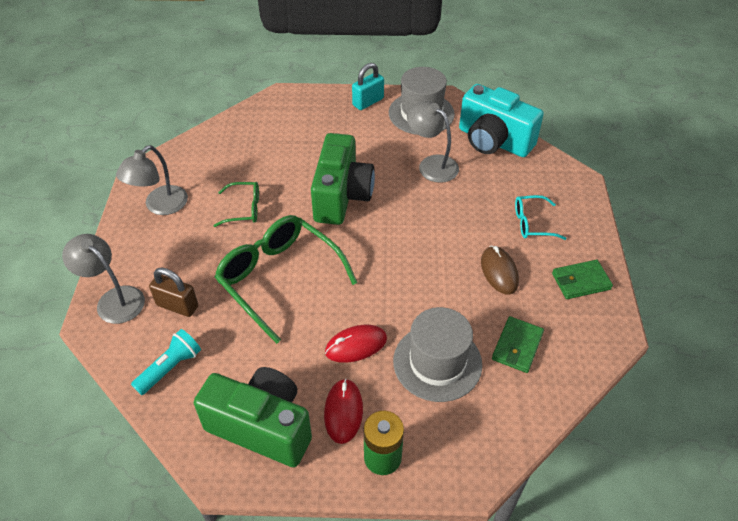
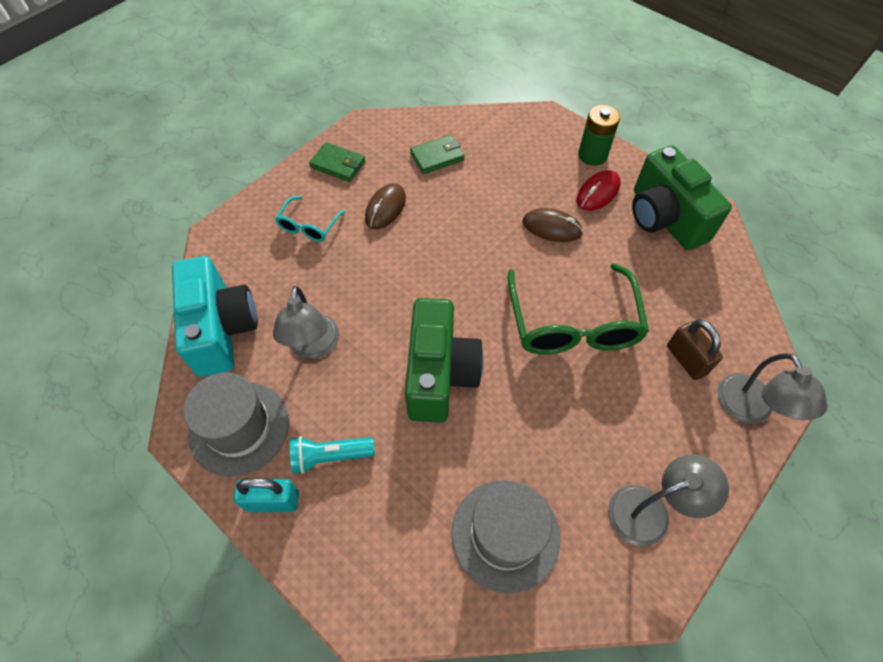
camera: 140 degrees left, 10 degrees up
turquoise flashlight [131,329,201,395] -> turquoise flashlight moved to [290,436,375,474]
green glasses [214,182,259,227] -> none
green camera [311,133,375,225] -> green camera turned 135 degrees clockwise [405,298,484,423]
red mouse [325,325,387,363] -> brown mouse [523,208,583,242]
grey hat [393,307,482,402] -> grey hat moved to [451,480,560,594]
turquoise glasses [515,195,567,240] -> turquoise glasses turned 75 degrees clockwise [275,196,345,242]

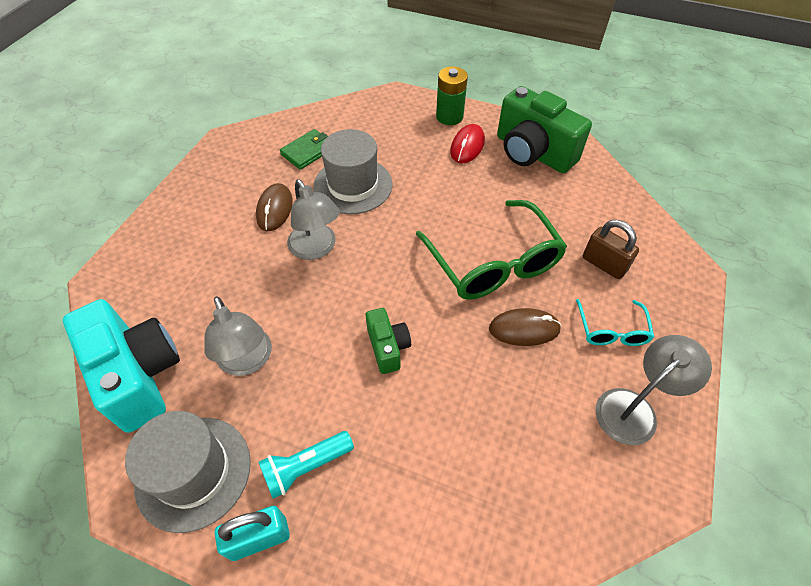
camera: 20 degrees left, 5 degrees down
turquoise glasses [275,196,345,242] -> turquoise glasses moved to [576,299,654,346]
green wallet [309,142,366,182] -> none
green camera [405,298,484,423] -> green camera [366,308,411,374], size x0.51
grey hat [451,480,560,594] -> grey hat moved to [313,129,392,214]
brown mouse [523,208,583,242] -> brown mouse moved to [489,308,561,346]
grey lamp [718,353,827,423] -> grey lamp moved to [287,179,340,260]

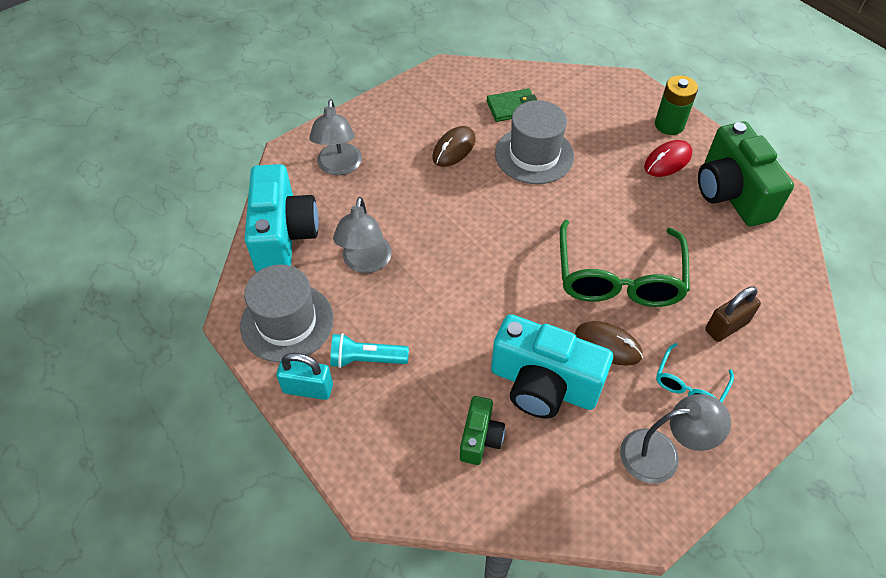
camera: 30 degrees right, 0 degrees up
grey lamp [287,179,340,260] -> grey lamp moved to [309,99,362,175]
green camera [366,308,411,374] -> green camera moved to [460,396,505,465]
brown padlock [583,220,639,279] -> brown padlock turned 75 degrees clockwise [705,286,761,342]
none -> turquoise camera [491,314,613,419]

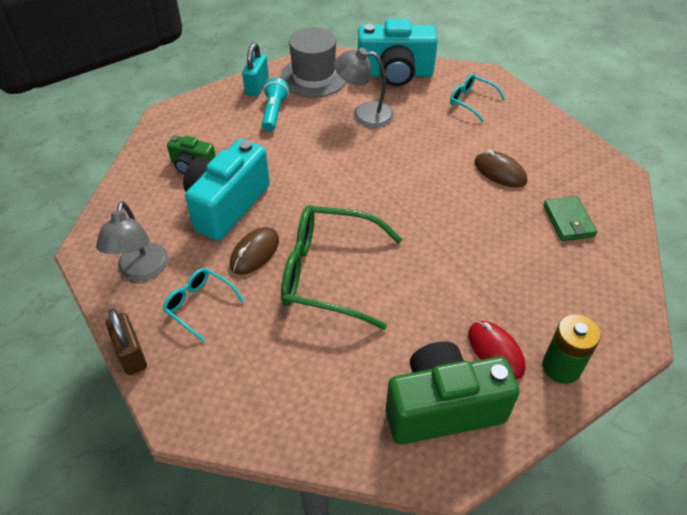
camera: 95 degrees right, 5 degrees down
grey lamp [309,99,362,175] -> turquoise glasses [450,74,505,122]
grey hat [495,100,574,184] -> none
brown padlock [705,286,761,342] -> brown padlock moved to [106,309,147,375]

